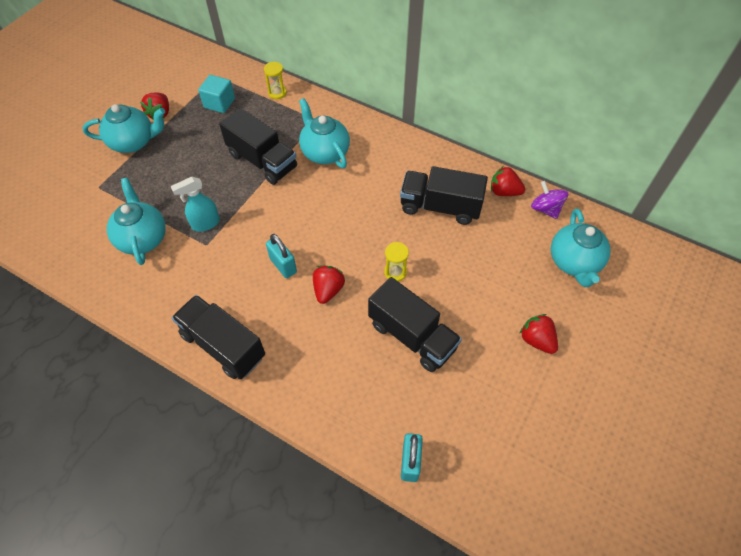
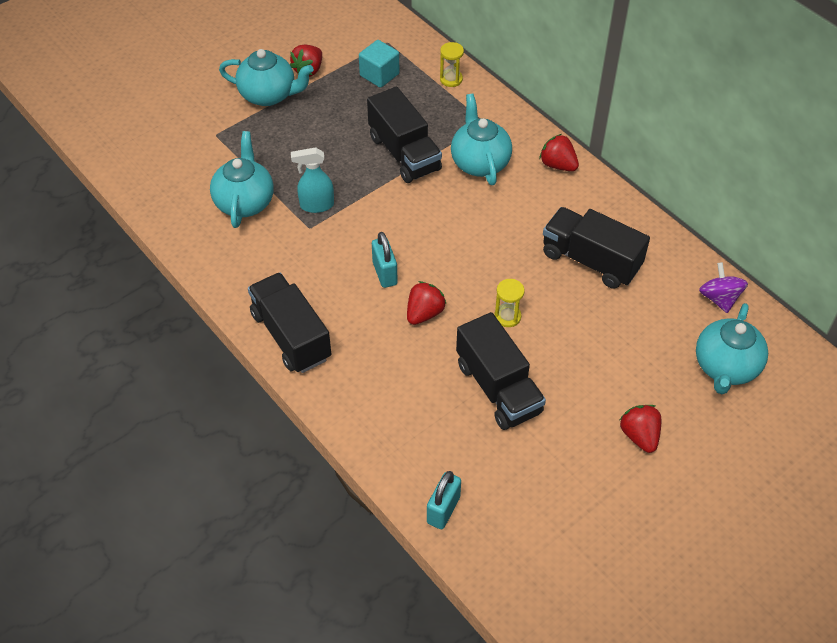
camera: 20 degrees right, 5 degrees down
red strawberry [491,166,525,196] -> red strawberry moved to [539,134,579,171]

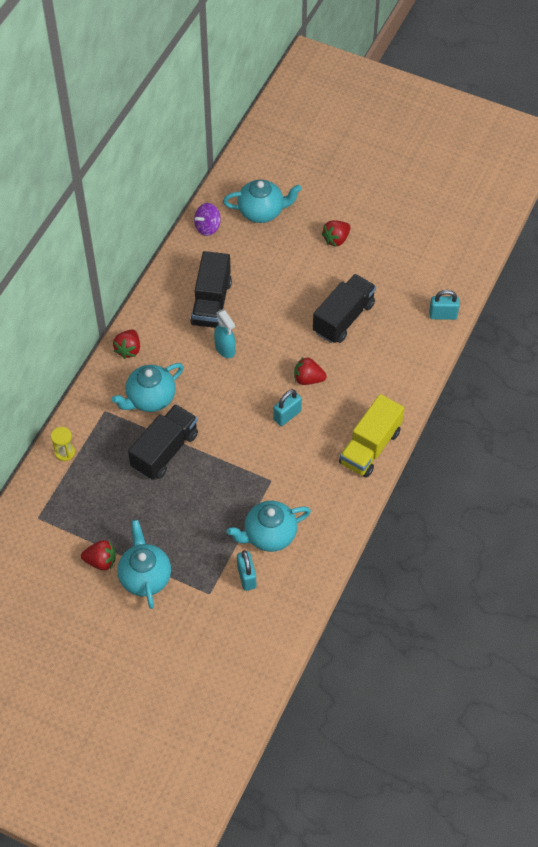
camera: 115 degrees left, 5 degrees up
black truck [248,272,331,373] -> yellow truck [339,394,404,478]
turquoise spray bottle [291,147,334,213] -> turquoise spray bottle moved to [214,309,235,358]
turquoise cube [359,40,400,88] -> none
yellow hourglass [494,279,525,327] -> none
none -> turquoise padlock [237,550,256,591]

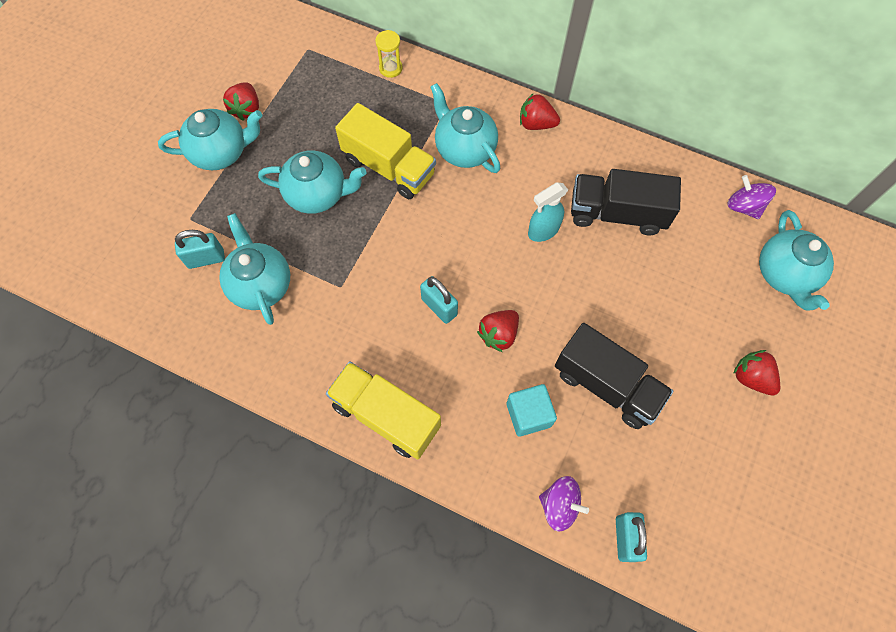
camera: 90 degrees right, 10 degrees up
black truck [128,404,198,480] -> yellow truck [335,103,436,199]
red strawberry [294,357,327,385] -> red strawberry turned 150 degrees counterclockwise [477,310,519,352]
none -> turquoise teapot [258,150,366,214]
none -> turquoise cube [506,384,557,437]
none -> purple spinning top [539,476,589,531]

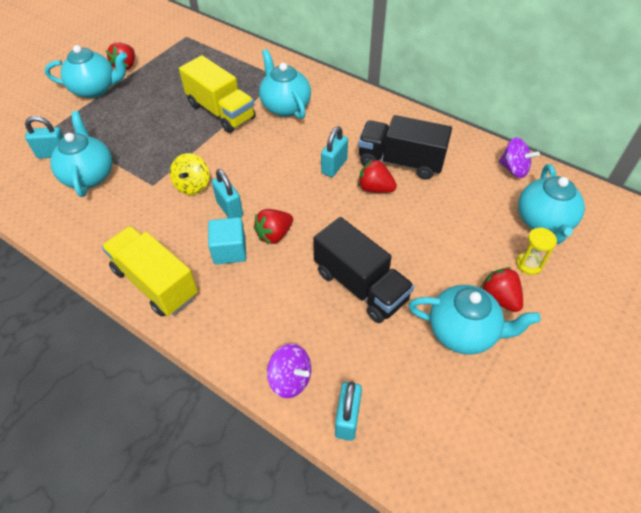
camera: 10 degrees right, 15 degrees down
turquoise teapot [258,150,366,214] -> turquoise teapot moved to [408,285,541,355]
yellow hourglass [375,30,403,78] -> yellow hourglass moved to [516,228,557,275]
turquoise cube [506,384,557,437] -> turquoise cube moved to [208,217,246,264]
red strawberry [520,93,560,130] -> red strawberry moved to [358,159,397,193]
turquoise spray bottle [528,182,568,242] -> turquoise padlock [321,126,348,177]
purple spinning top [727,175,776,219] -> purple spinning top turned 150 degrees clockwise [499,137,540,178]
none -> yellow spinning top [170,153,209,195]

